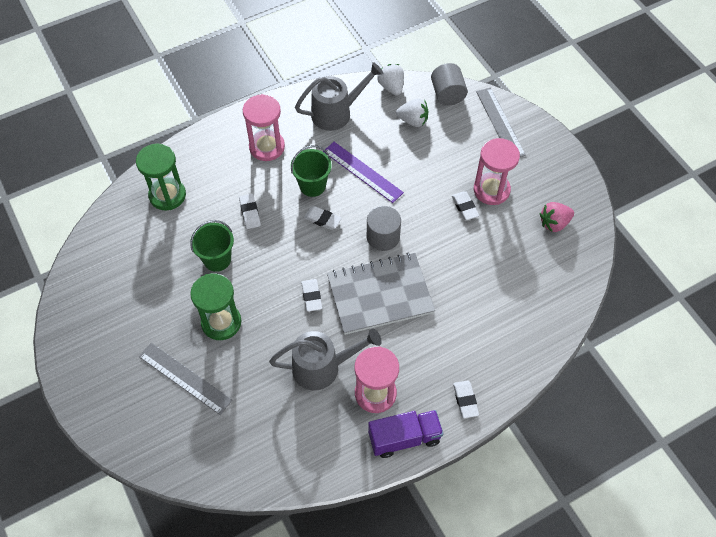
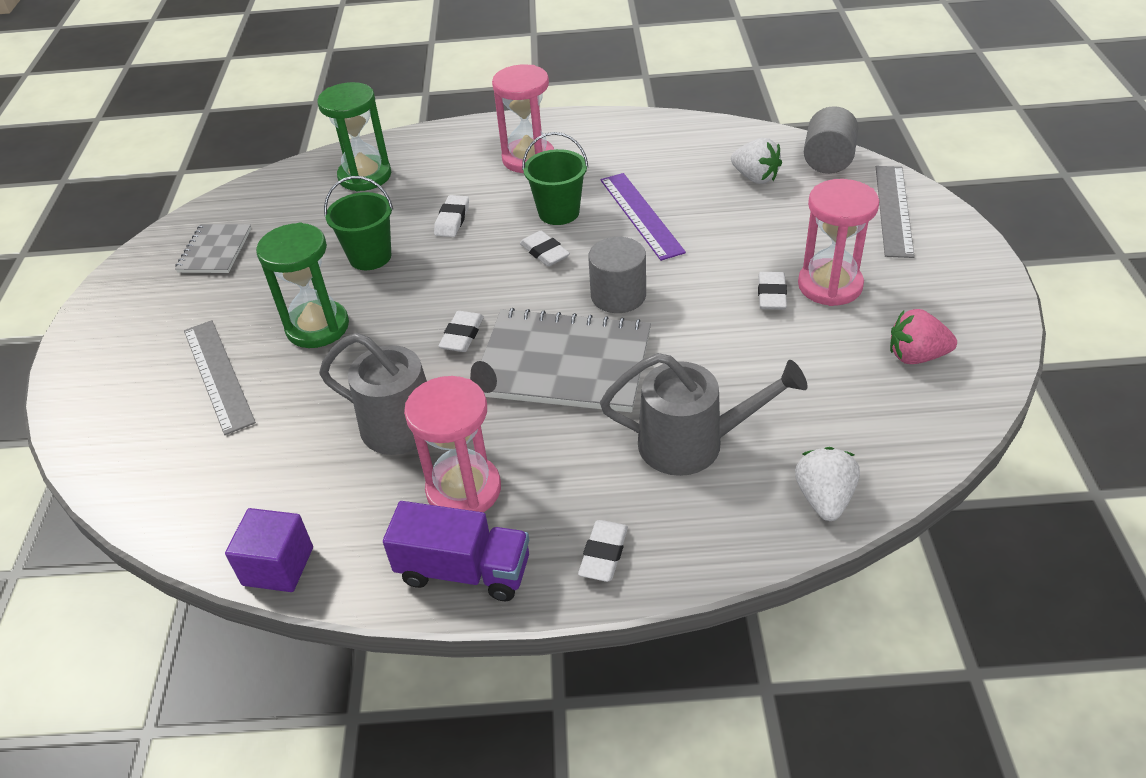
camera: 30 degrees right, 15 degrees down
grey watering can [295,62,383,131] -> grey watering can moved to [600,353,807,476]
white strawberry [377,64,404,96] -> white strawberry moved to [795,447,860,521]
none -> grey notebook [175,224,251,273]
none -> purple cube [225,508,313,592]

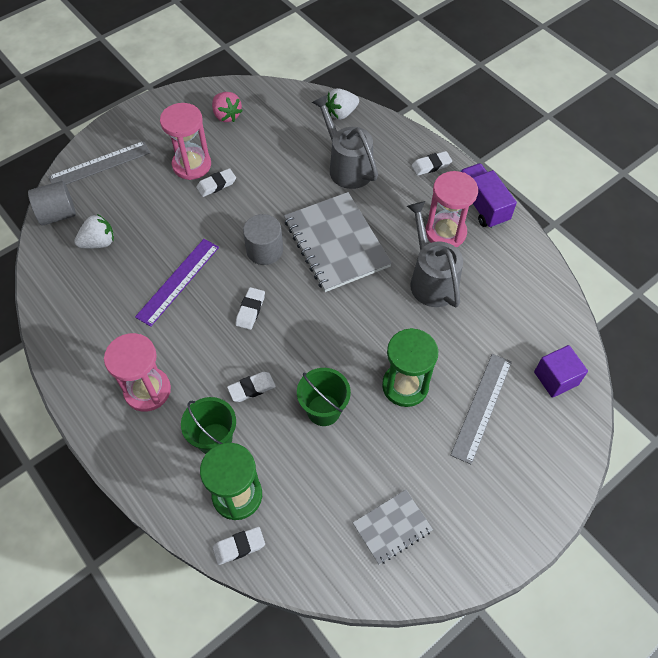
camera: 130 degrees left, 15 degrees up
purple cube [225,508,313,592] -> purple cube moved to [534,345,588,398]
white eraser [439,311,484,352] -> white eraser moved to [213,527,265,565]
green bucket [522,132,588,225] -> green bucket moved to [181,397,236,454]
white strawberry [731,138,782,184] -> white strawberry turned 60 degrees clockwise [74,214,114,248]

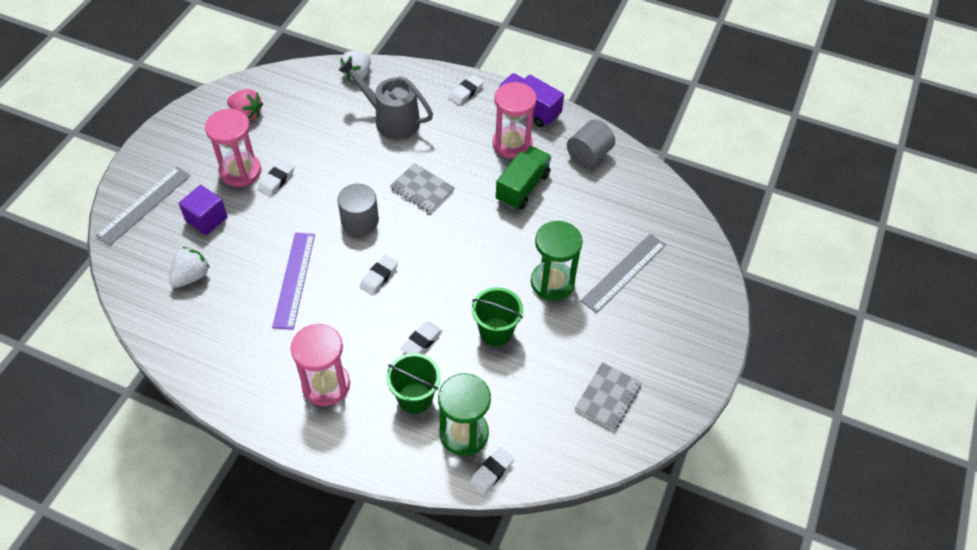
camera: 30 degrees left, 5 degrees down
grey cylinder [28,181,76,226] -> grey cylinder moved to [567,119,615,168]
white eraser [235,287,265,330] -> white eraser turned 45 degrees clockwise [360,255,398,295]
grey notebook [284,192,392,292] -> grey notebook [390,163,455,213], size x0.54
grey watering can [407,201,463,307] -> green truck [496,146,551,210]
grey ruler [450,354,512,465] -> grey ruler turned 45 degrees clockwise [581,234,666,313]
purple cube [534,345,588,398] -> purple cube moved to [179,185,228,235]

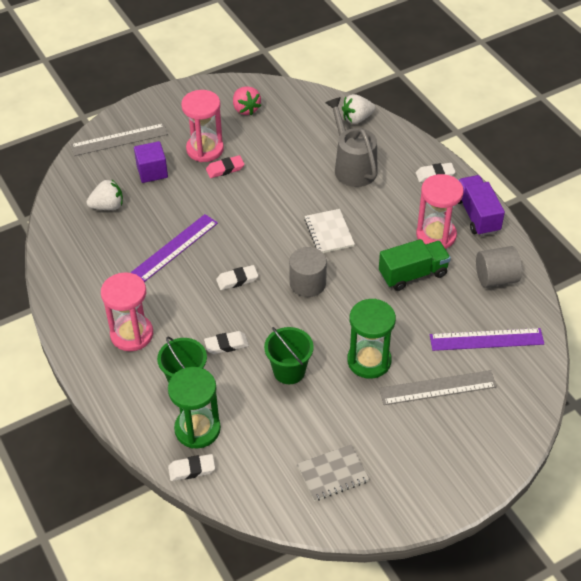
camera: 40 degrees right, 5 degrees down
white eraser [258,160,294,196] -> pink eraser [206,155,245,178]
grey cylinder [337,184,379,235] -> grey cylinder moved to [289,247,327,297]
grey notebook [390,163,455,213] -> white notebook [304,209,355,253]
none -> purple ruler [430,328,544,351]

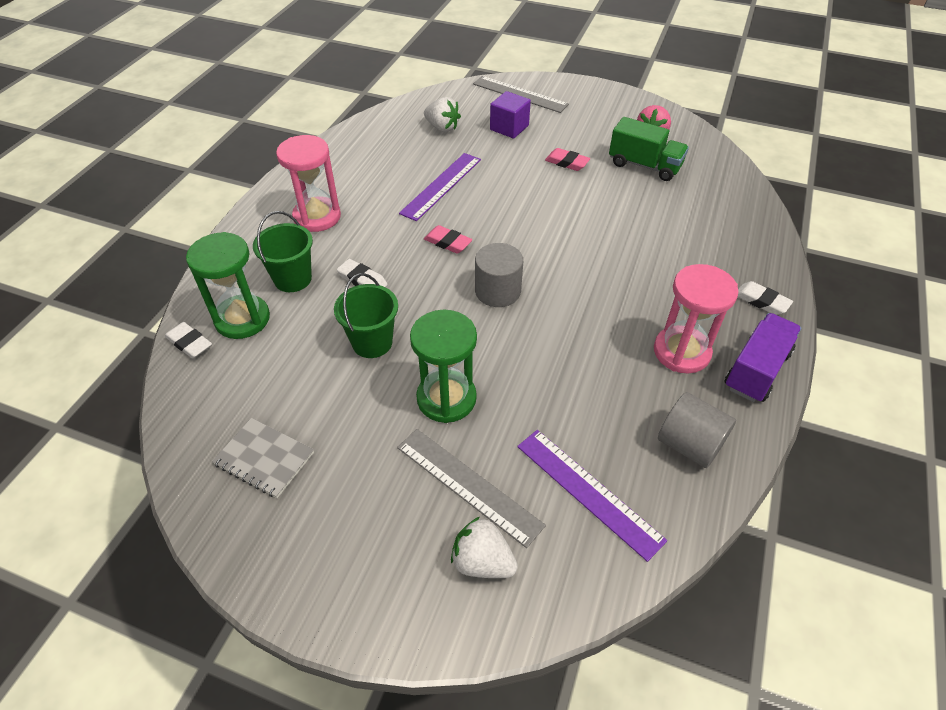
camera: 50 degrees right, 0 degrees up
purple ruler [131,214,218,282] -> purple ruler turned 60 degrees counterclockwise [399,153,481,221]
pink hourglass [181,90,224,162] -> none
white eraser [216,265,258,290] -> pink eraser [424,225,472,254]
white notebook [304,209,355,253] -> none
grey watering can [325,97,378,187] -> none
white strawberry [342,94,375,124] -> white strawberry moved to [451,517,518,578]
green truck [379,239,451,291] -> green truck moved to [609,117,689,181]

